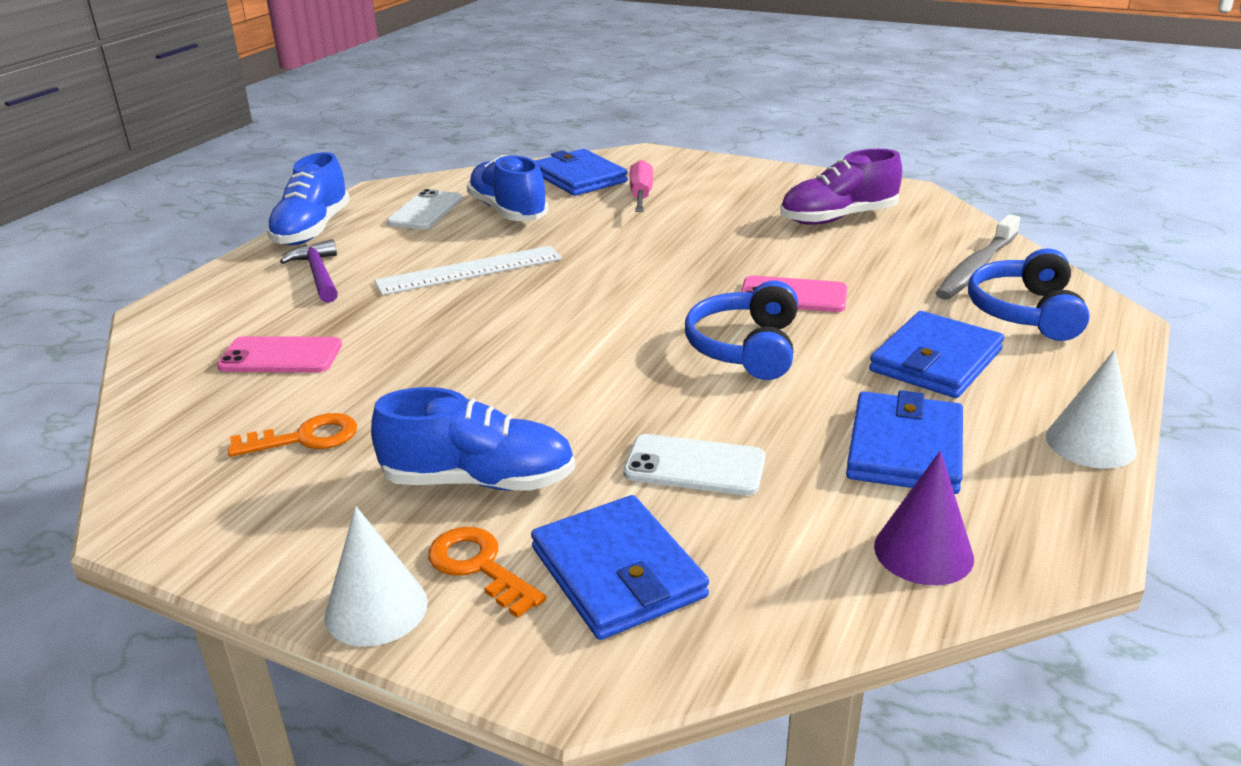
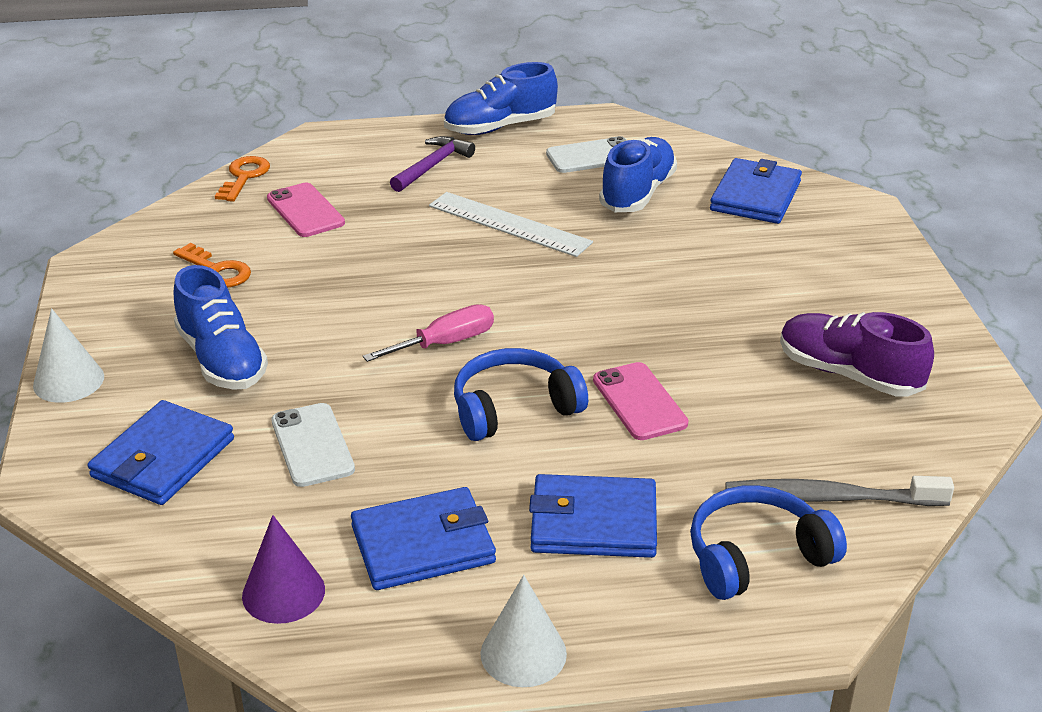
camera: 55 degrees right, 5 degrees up
orange key [428,527,546,618] -> orange key moved to [215,156,270,202]
pink screwdriver [630,160,653,212] -> pink screwdriver moved to [363,304,494,362]

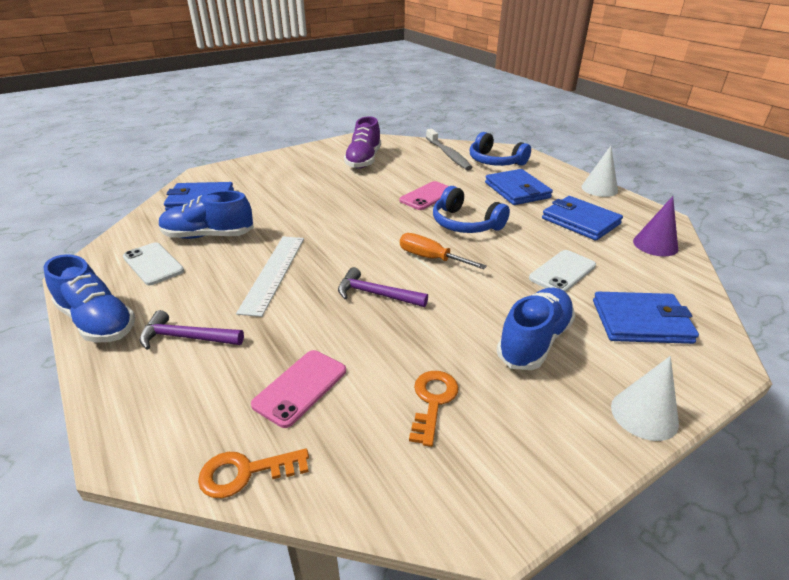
camera: 115 degrees left, 0 degrees up
pink screwdriver [363,304,494,362] -> orange screwdriver [400,233,487,269]
none -> purple hammer [338,267,428,307]

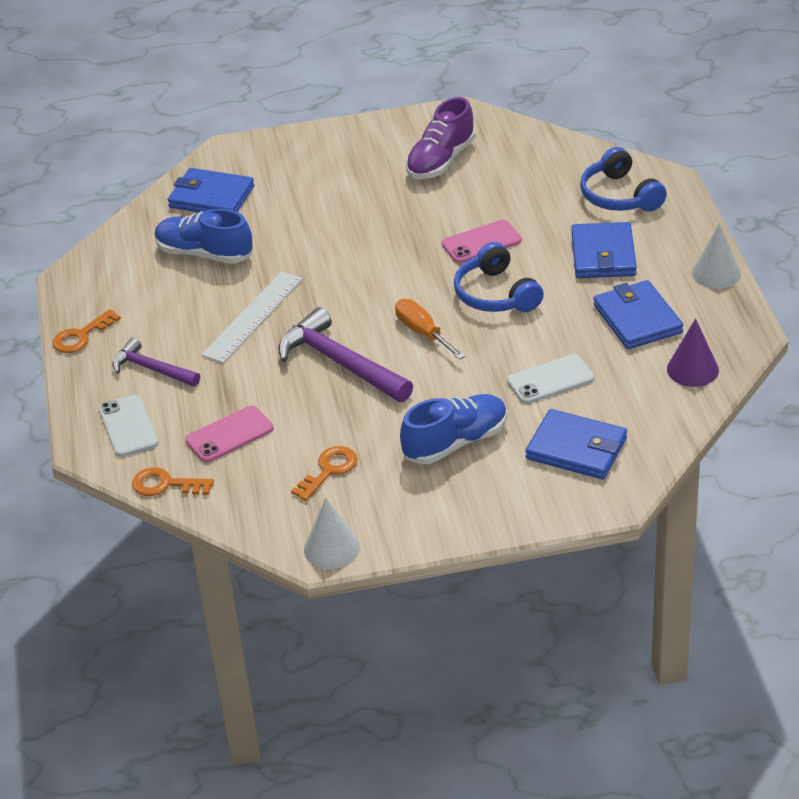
camera: 25 degrees right, 5 degrees up
blue shoe [43,254,135,342] -> orange key [52,309,121,353]
white phone [123,242,184,285] -> white phone moved to [99,395,158,457]
purple hammer [338,267,428,307] -> purple hammer [278,307,413,402], size x1.63
grey toothbrush [426,129,472,170] -> none
white cone [611,356,679,441] -> white cone moved to [304,498,360,569]

